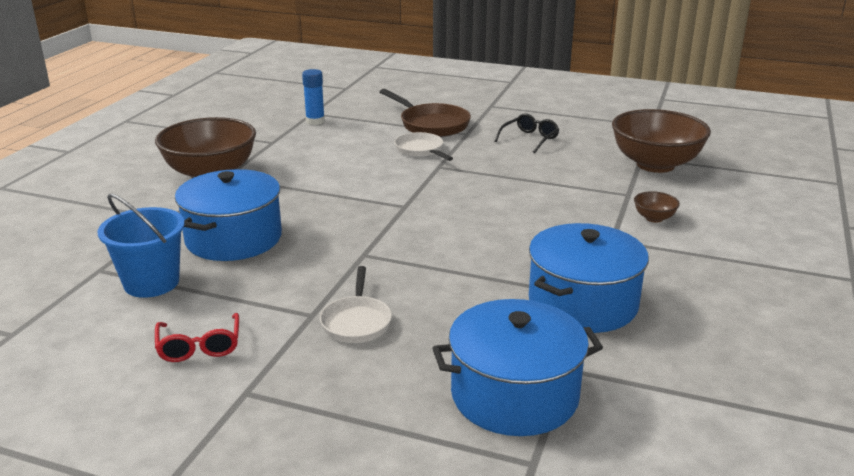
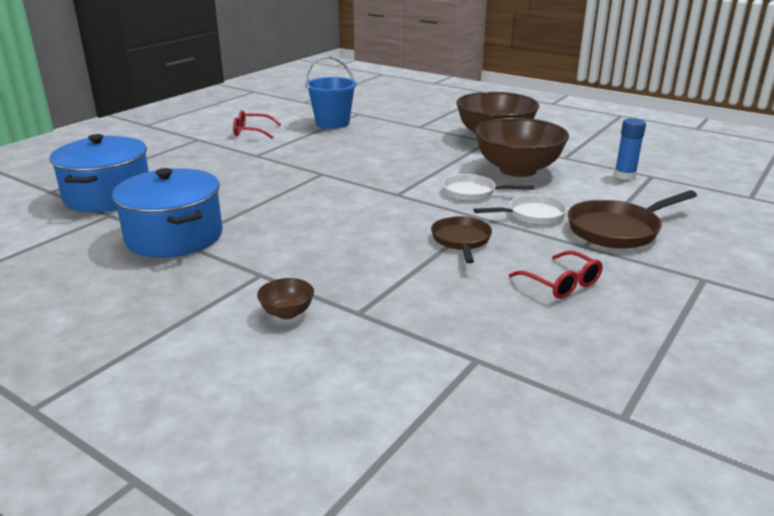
camera: 105 degrees right, 0 degrees up
blue pot [175,169,282,261] -> none
white pan [320,266,392,343] -> white pan moved to [442,174,534,201]
black glasses [495,113,559,153] -> red glasses [509,251,603,299]
brown bowl [612,109,711,173] -> brown bowl moved to [475,118,569,177]
none -> brown pan [431,216,492,264]

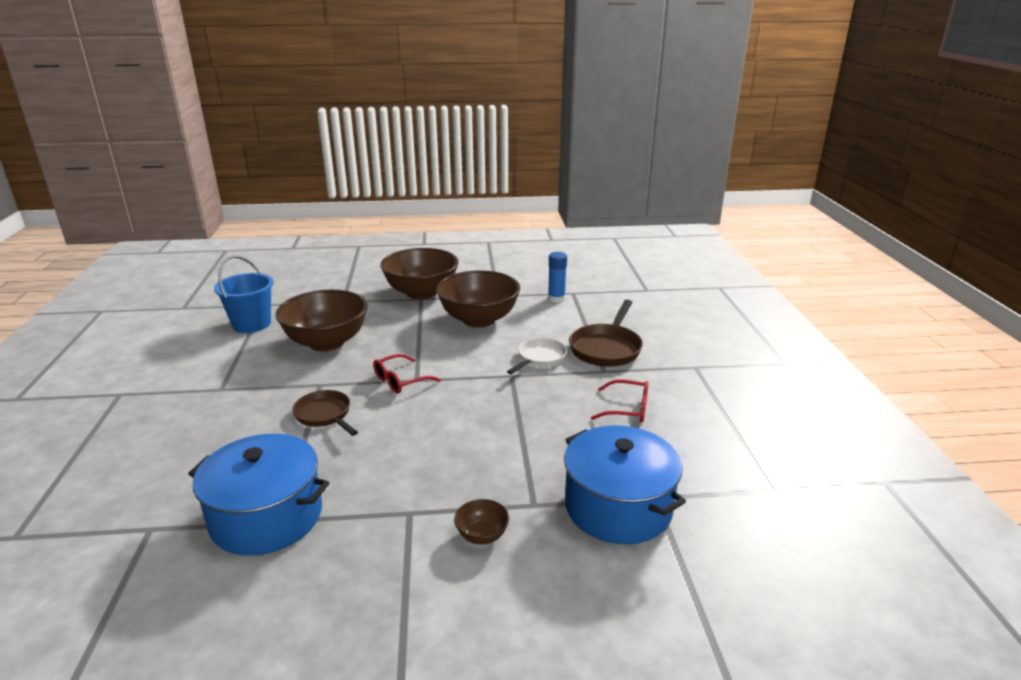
camera: 40 degrees left, 0 degrees up
blue pot [50,134,149,212] -> blue pot moved to [564,425,686,544]
red glasses [233,110,281,139] -> red glasses moved to [373,354,441,394]
brown pan [431,216,492,264] -> brown pan moved to [292,390,358,436]
white pan [442,174,534,201] -> none
none -> brown bowl [275,290,368,351]

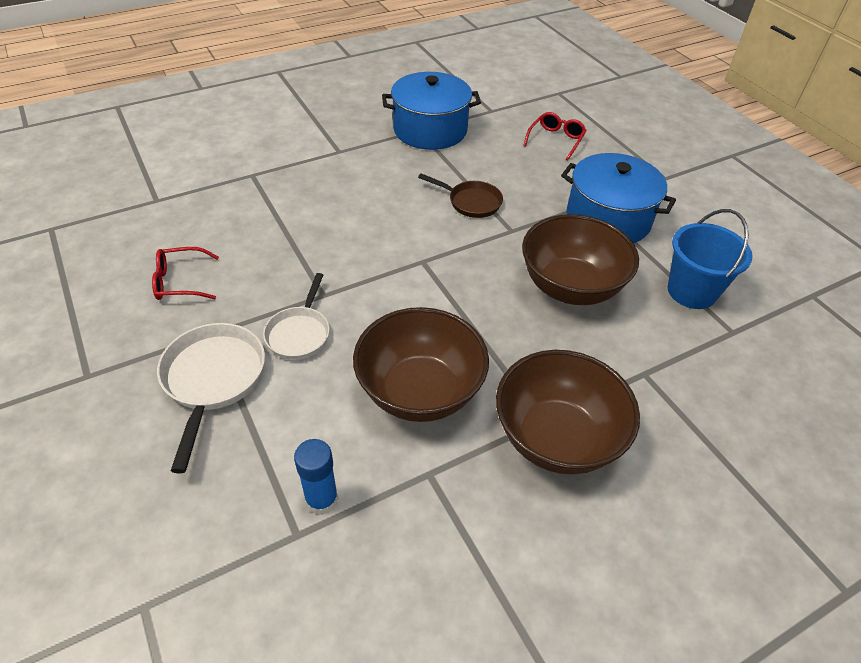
camera: 155 degrees right, 20 degrees up
red glasses [373,354,441,394] -> red glasses moved to [523,112,587,161]
brown bowl [454,499,509,545] -> none
blue pot [564,425,686,544] -> blue pot moved to [561,153,676,243]
brown pan [569,300,643,367] -> white pan [157,323,265,473]

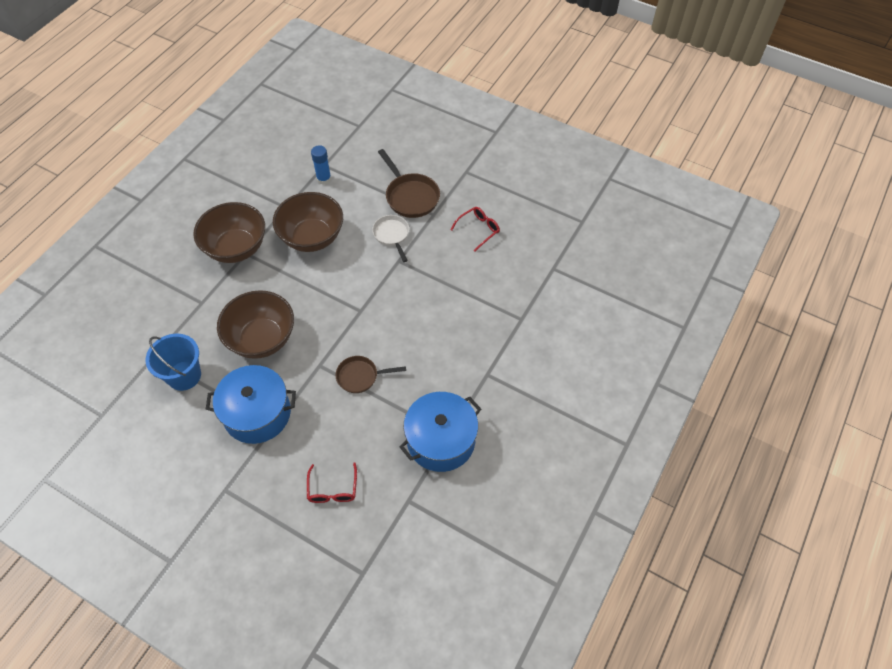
camera: 150 degrees right, 10 degrees up
white pan [157,323,265,473] -> brown pan [378,149,440,218]

